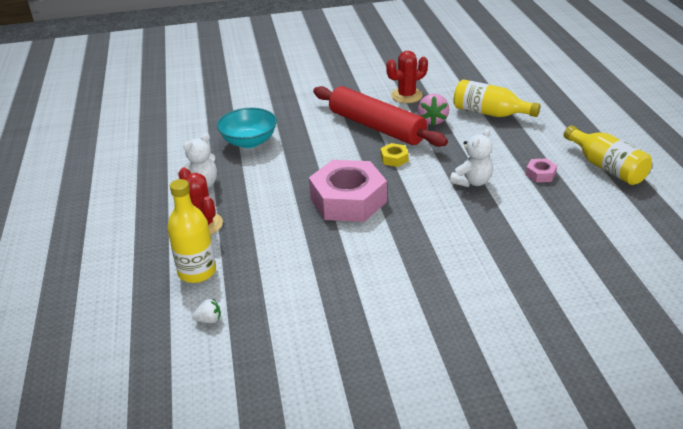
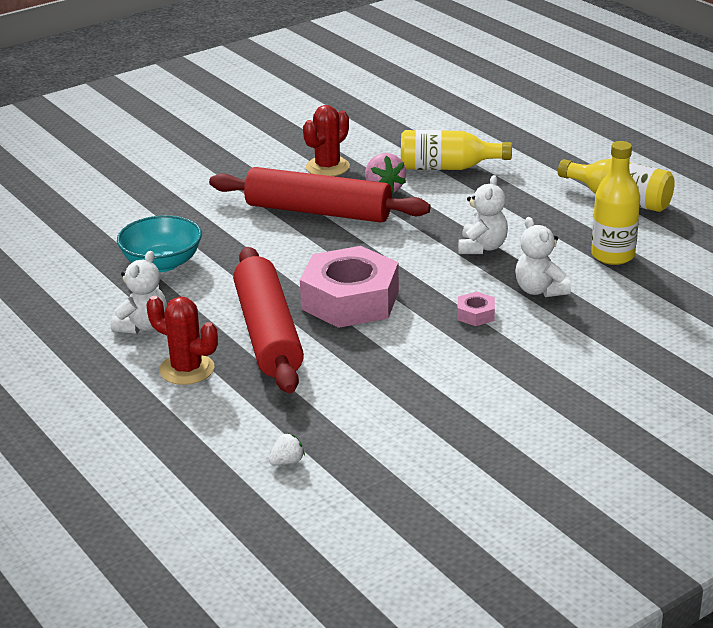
camera: 25 degrees left, 5 degrees down
yellow bottle [167,179,216,283] -> yellow bottle moved to [591,141,640,265]
yellow nut [380,143,409,167] -> none
pink nut [525,158,557,182] -> pink nut moved to [457,291,495,326]
none -> red rolling pin [233,247,304,393]
none -> white teddy bear [515,217,571,297]

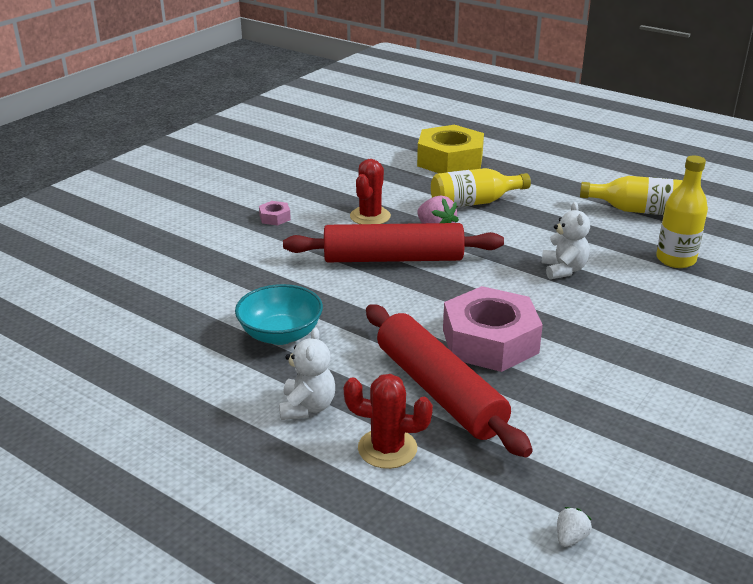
camera: 20 degrees left, 0 degrees up
pink nut [457,291,495,326] -> pink nut moved to [259,201,291,226]
white teddy bear [515,217,571,297] -> none
none -> yellow nut [417,125,484,173]

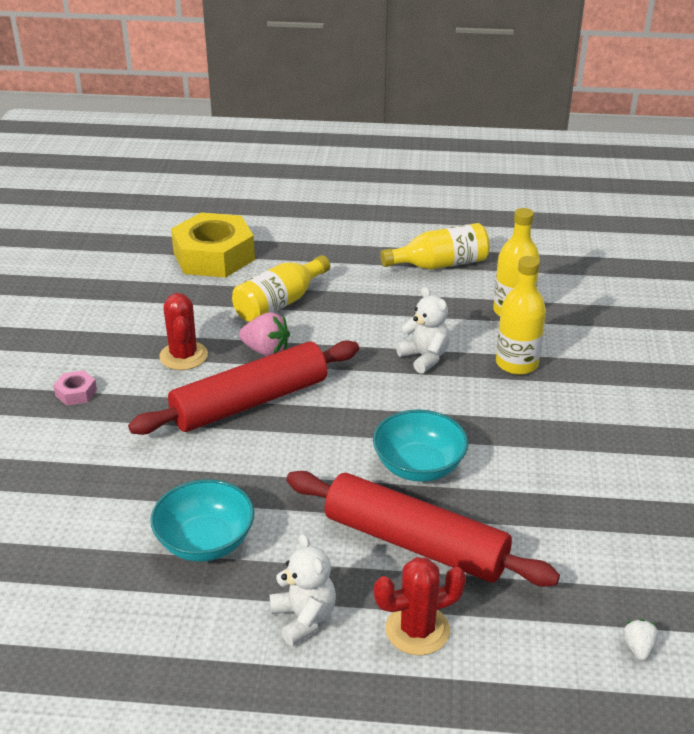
camera: 30 degrees left, 5 degrees up
pink nut [443,286,543,372] -> turquoise bowl [373,409,468,482]
none -> yellow bottle [496,256,546,375]

